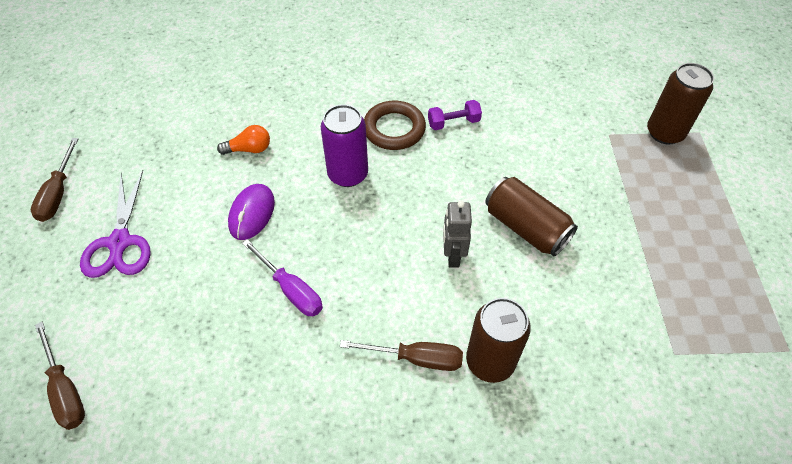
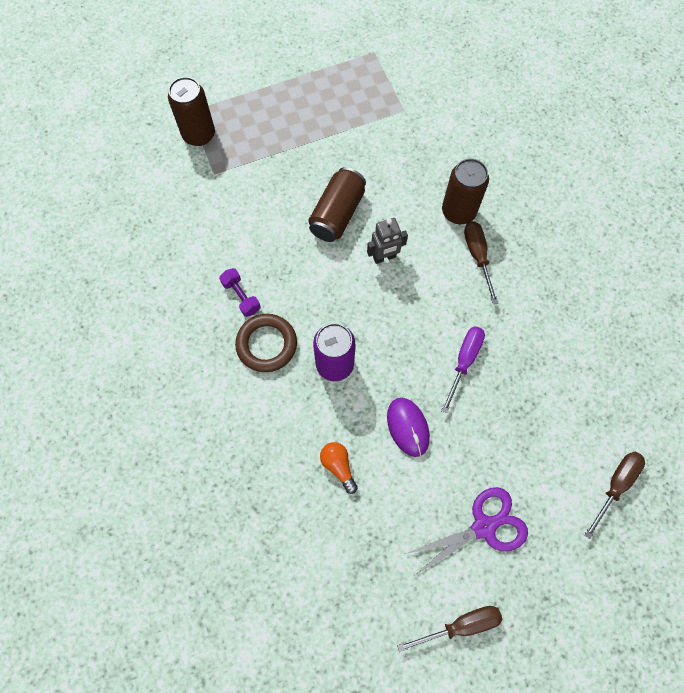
camera: 110 degrees left, 15 degrees up
purple mouse [228,184,275,240] -> purple mouse turned 75 degrees clockwise [387,398,430,457]

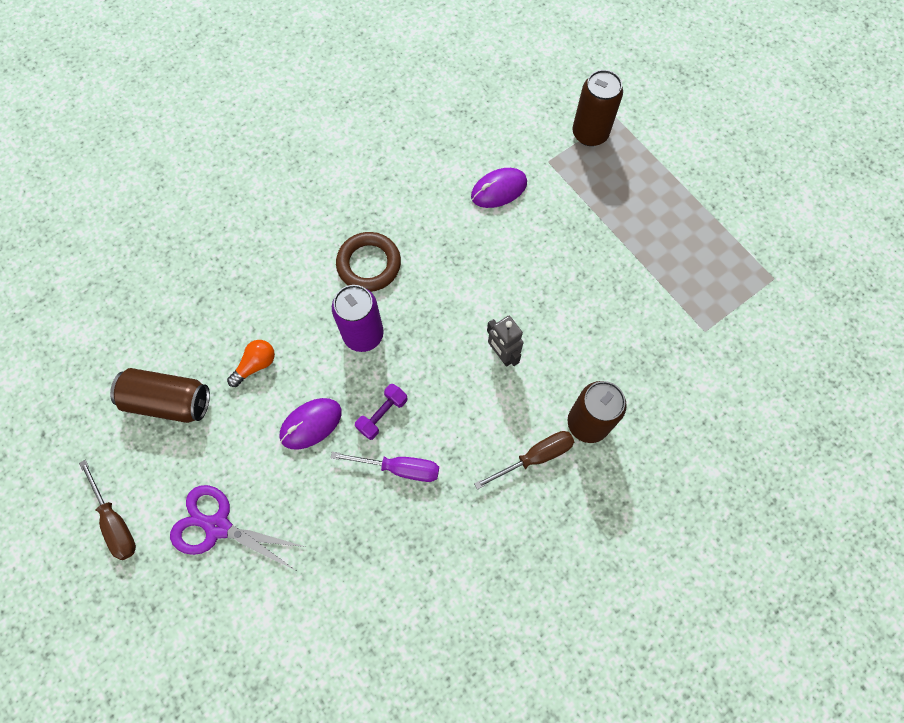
camera: 75 degrees right, 0 degrees up
purple dumbbell [219,268,261,317] -> purple dumbbell moved to [355,384,407,440]
brown can [308,167,366,242] -> brown can moved to [110,368,210,423]
purple scissors [406,487,528,575] -> purple scissors turned 150 degrees clockwise [170,485,305,570]
brown screwdriver [584,452,645,539] -> none
none -> purple mouse [471,168,527,208]

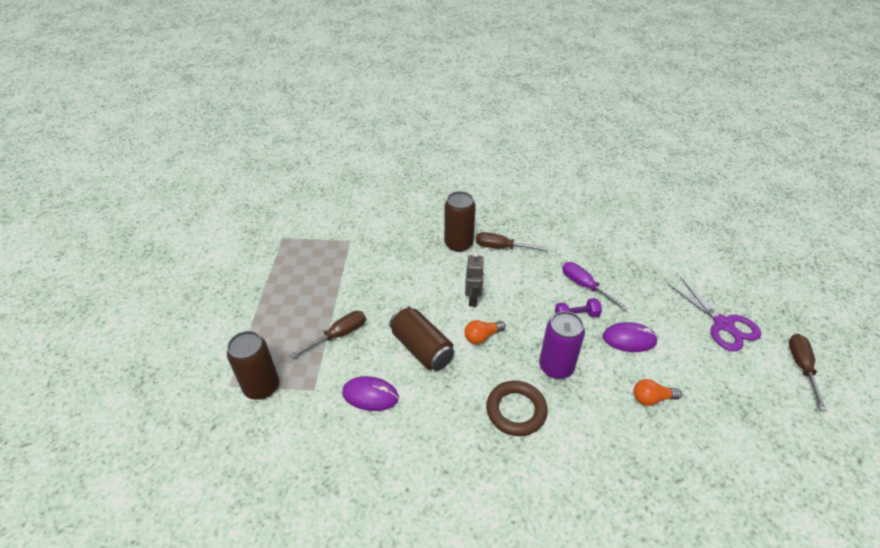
camera: 140 degrees left, 25 degrees down
brown can [110,368,210,423] -> brown can moved to [389,306,454,371]
none -> brown screwdriver [289,311,366,359]
none -> orange light bulb [464,320,506,344]

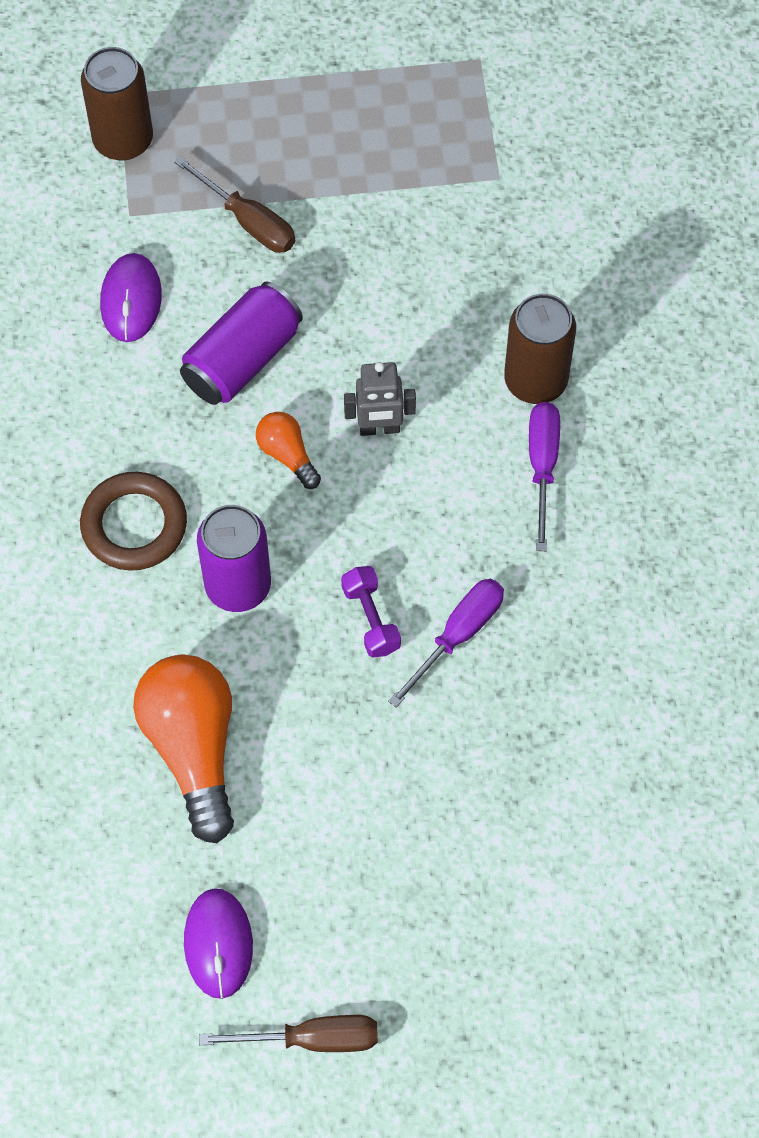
camera: 80 degrees right, 20 degrees up
brown can [389,306,454,371] -> purple can [180,282,303,405]
brown screwdriver [476,232,549,251] -> purple screwdriver [529,402,560,551]
purple mouse [603,322,658,352] -> purple mouse moved to [184,888,253,999]
orange light bulb [633,379,682,406] -> orange light bulb [133,655,234,843], size x2.03
purple scissors [668,277,761,351] -> none

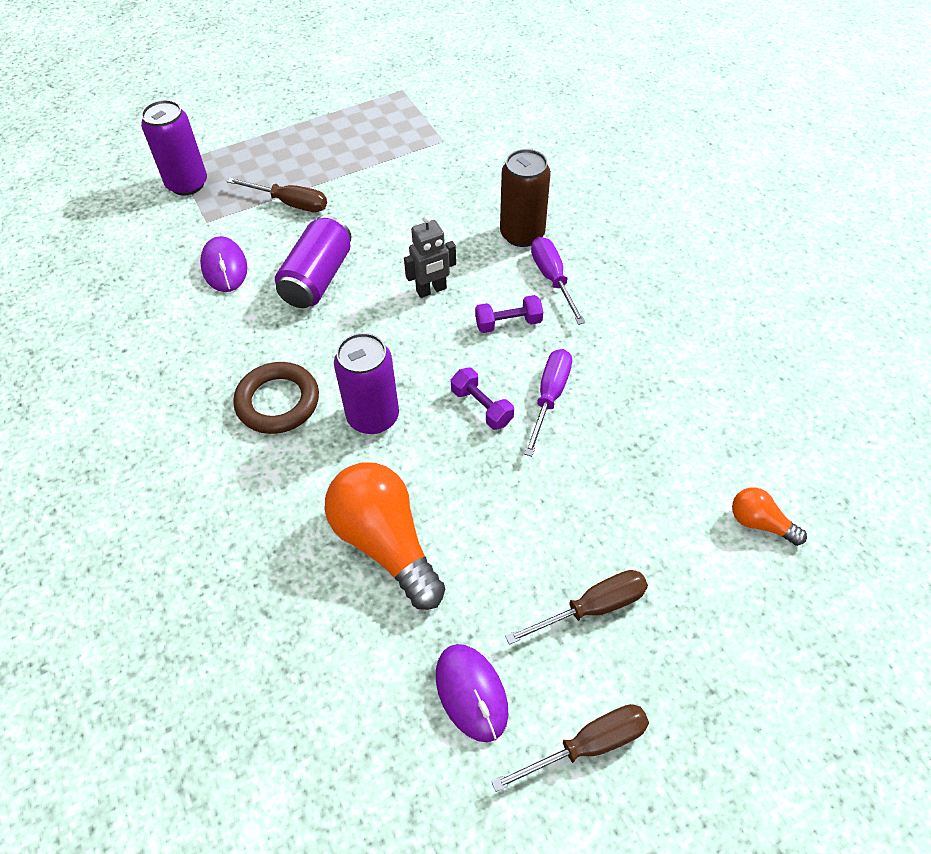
camera: 20 degrees left, 10 degrees down
brown can [81,47,153,160] -> purple can [141,100,207,195]
orange light bulb [256,412,321,489] -> orange light bulb moved to [732,487,807,546]
none -> purple dumbbell [475,295,543,333]
none -> brown screwdriver [505,570,648,645]

